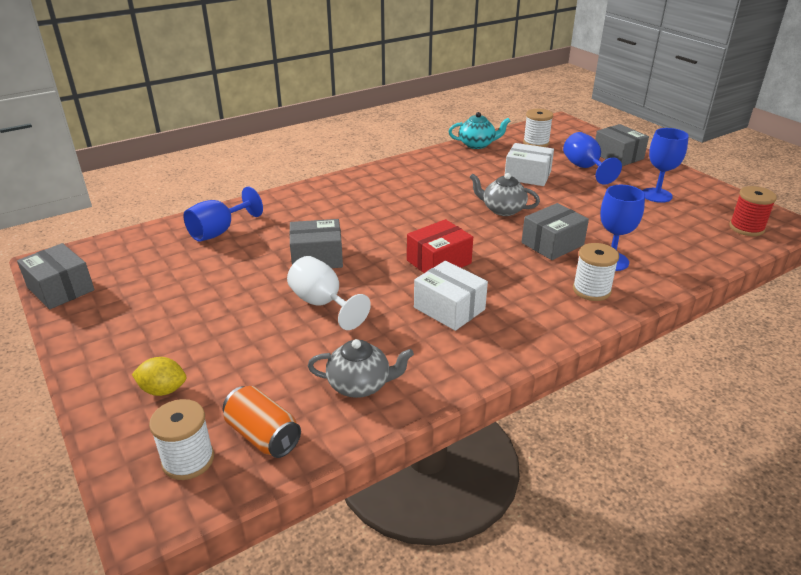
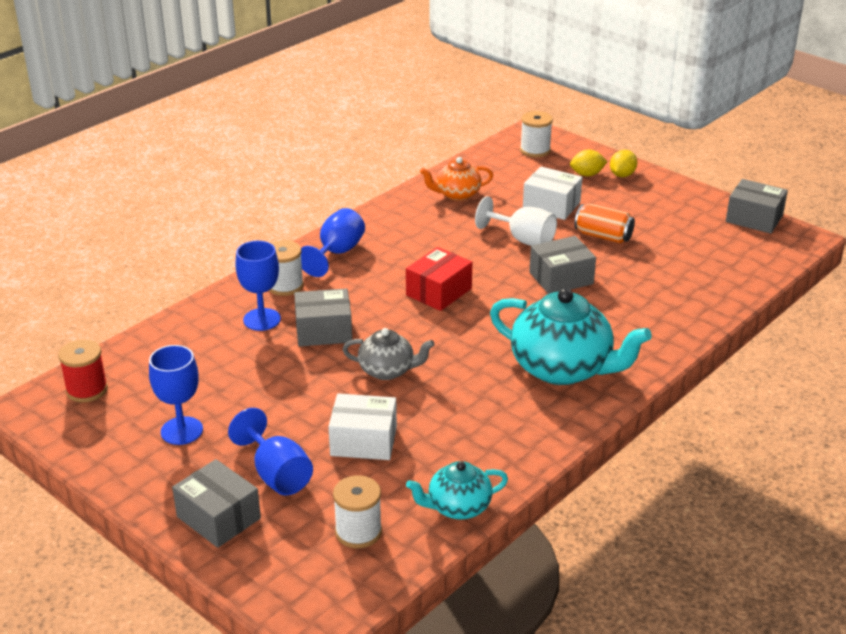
camera: 165 degrees right, 0 degrees up
blue goblet [184,187,263,242] -> blue goblet moved to [301,208,365,277]
orange can [223,386,301,458] -> orange can moved to [574,204,635,243]
grey teapot [308,339,414,398] -> orange teapot [420,157,493,201]
white box [414,261,488,331] -> white box moved to [523,166,582,220]
grey box [522,203,589,260] -> grey box turned 45 degrees clockwise [294,288,352,346]
none -> turquoise teapot [490,288,652,385]
none -> yellow lemon [610,150,637,177]

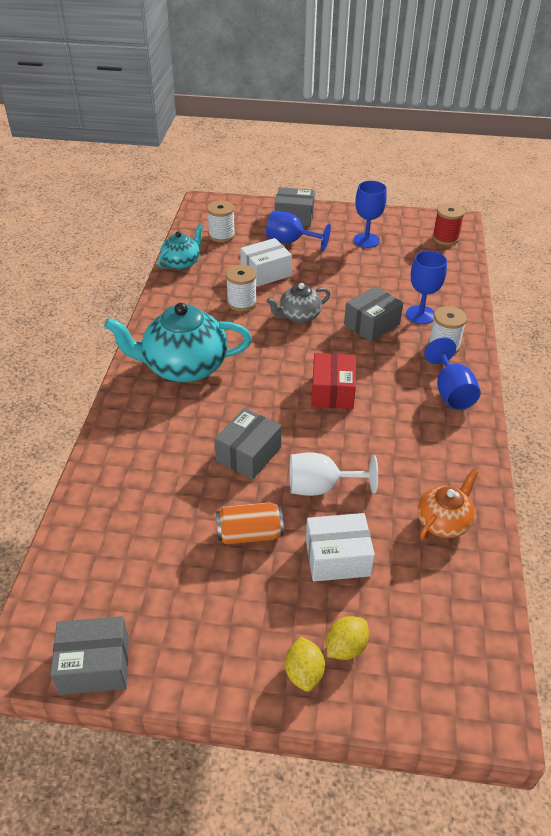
camera: 145 degrees right, 10 degrees up
white spool [520,111,553,157] -> white spool moved to [226,265,257,311]

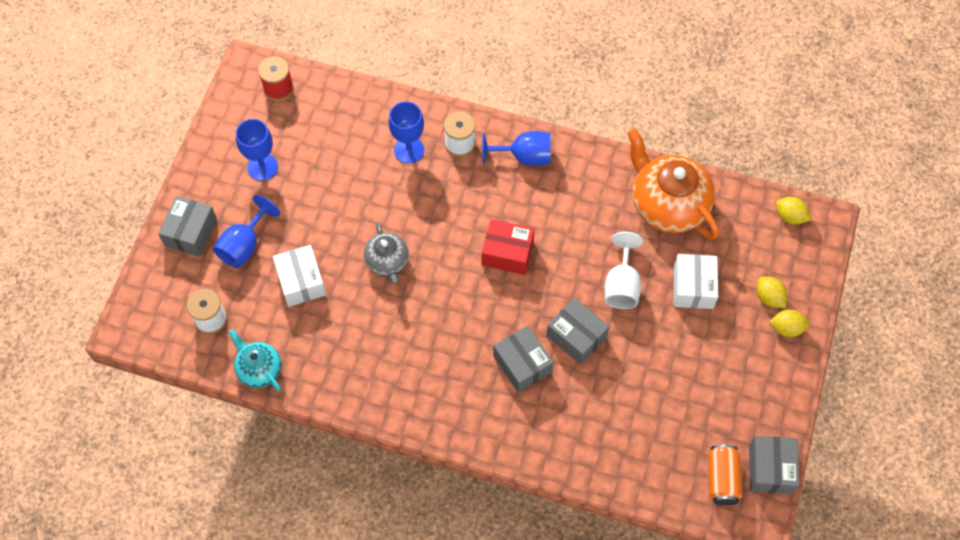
camera: 80 degrees left, 20 degrees up
turquoise teapot [104,303,252,382] -> none
orange can [216,502,284,544] -> orange can moved to [708,444,742,505]
white spool [226,265,257,311] -> none
grey box [344,286,403,342] -> grey box moved to [493,326,554,393]
orange teapot [417,470,478,540] -> orange teapot [627,129,719,240], size x1.83
none -> yellow lemon [776,197,811,225]

